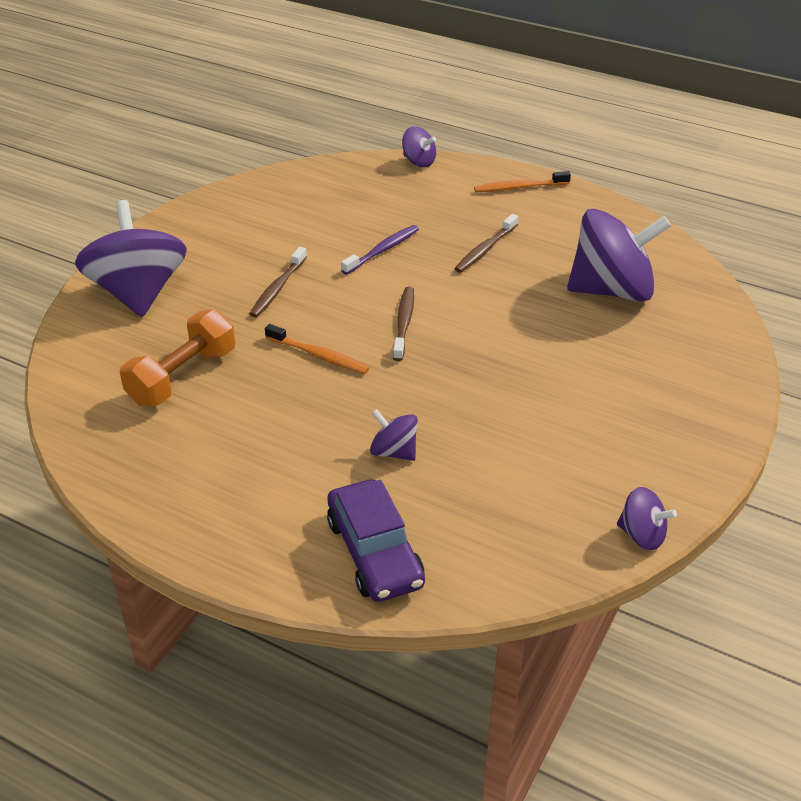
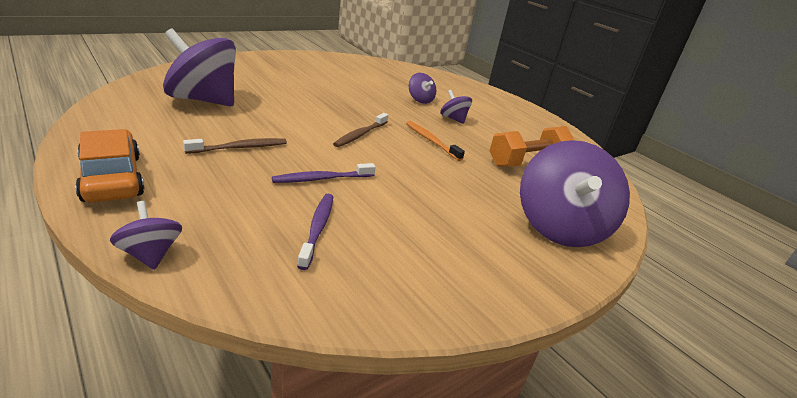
camera: 160 degrees left, 10 degrees down
brown toothbrush [249,247,307,317] -> none
purple car [327,479,425,602] -> none
orange toothbrush [474,171,571,192] -> orange car [75,129,144,203]
purple spinning top [617,487,677,550] -> purple spinning top moved to [440,90,472,124]
none -> purple toothbrush [297,194,333,270]

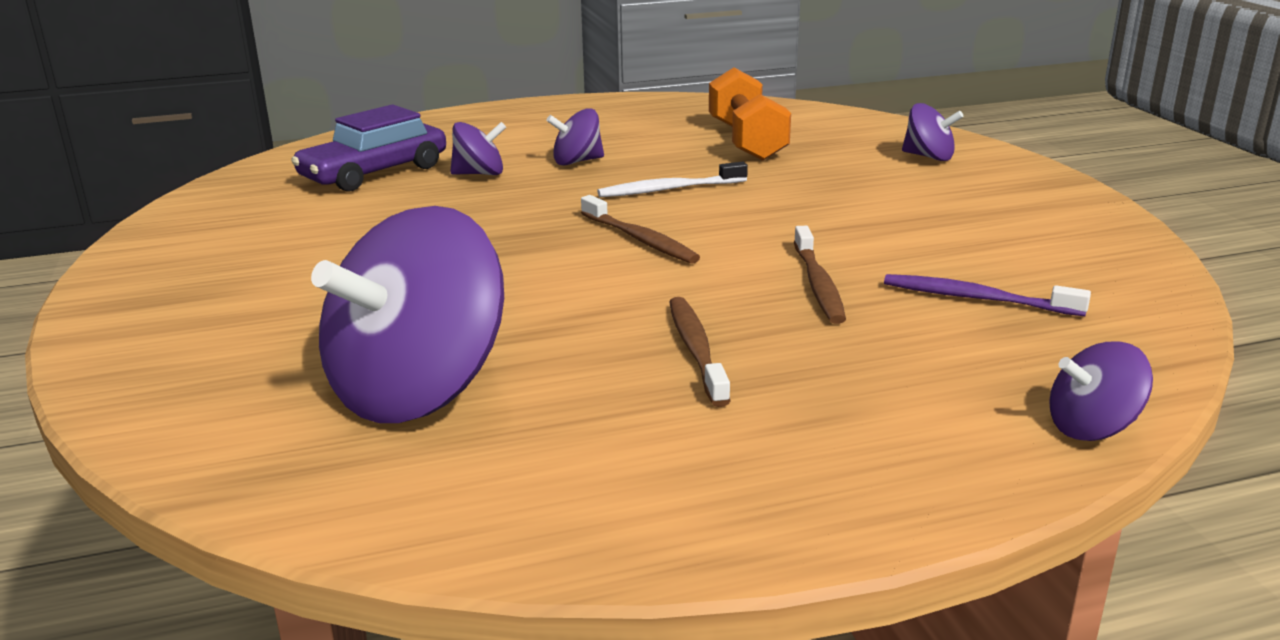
camera: 65 degrees left, 5 degrees down
orange car [75,129,144,203] -> none
purple toothbrush [272,163,376,183] -> brown toothbrush [794,226,846,324]
orange toothbrush [406,121,465,161] -> white toothbrush [597,162,748,197]
purple spinning top [520,140,630,247] -> purple spinning top [902,103,964,161], size x0.46
none -> purple car [291,104,446,192]

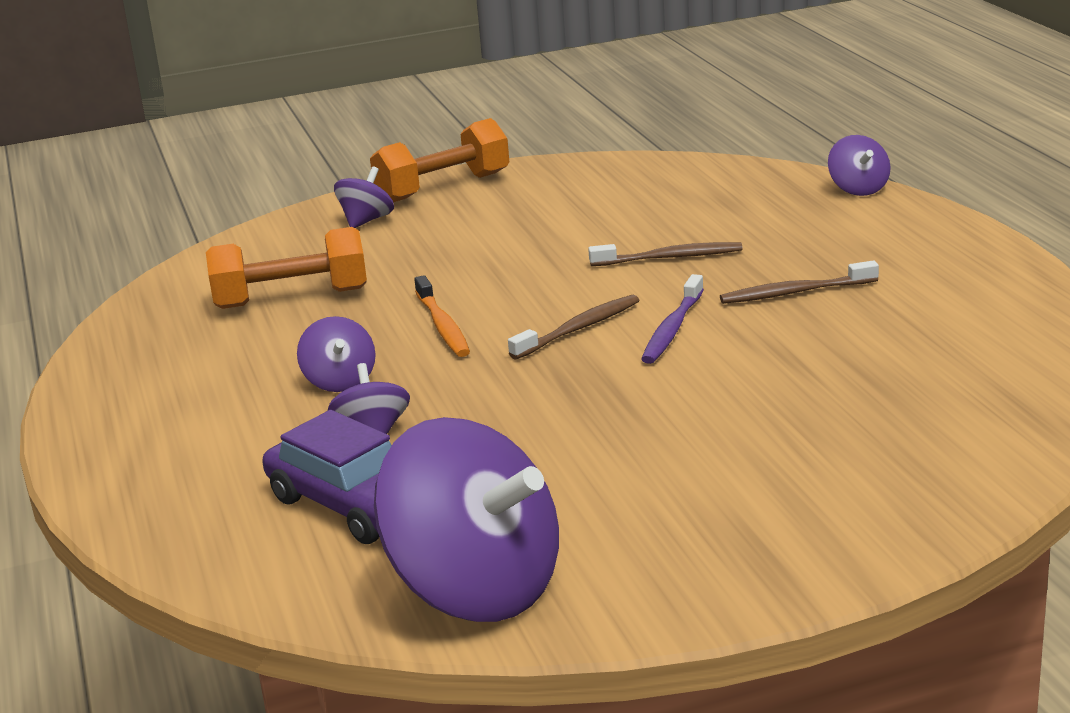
camera: 90 degrees left, 0 degrees up
purple spinning top [311,206,504,423] -> purple spinning top moved to [374,417,559,622]
white toothbrush [597,162,748,197] -> orange toothbrush [414,275,470,357]
purple toothbrush [884,274,1091,316] -> purple toothbrush moved to [641,274,704,364]
none -> orange dumbbell [370,118,509,202]

